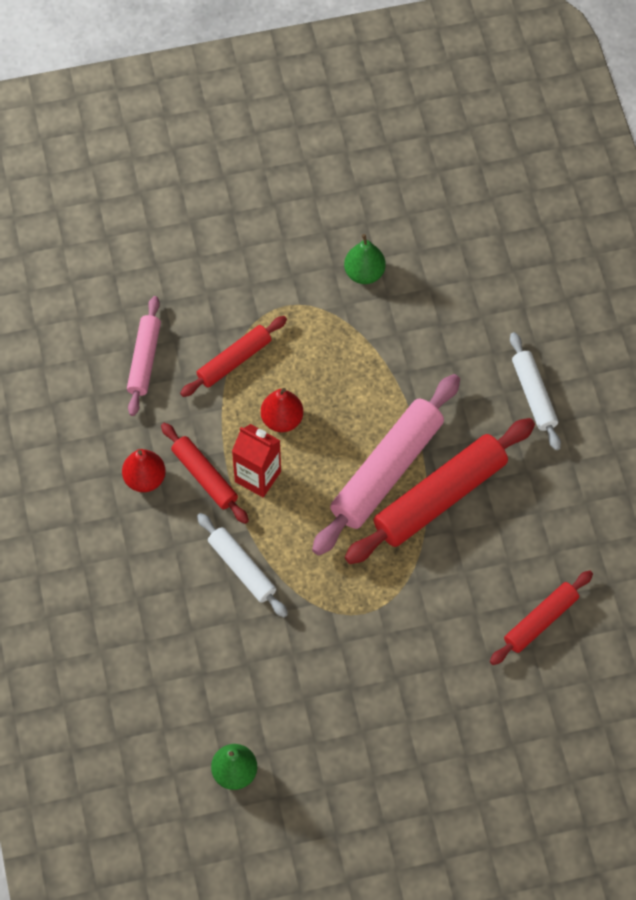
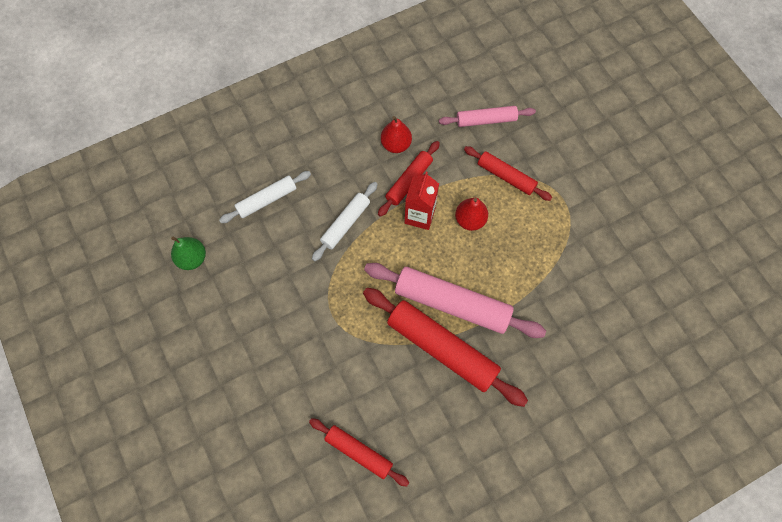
camera: 75 degrees right, 5 degrees up
green pear [344,234,386,284] -> none
white rolling pin [510,332,561,450] -> white rolling pin moved to [219,171,311,223]

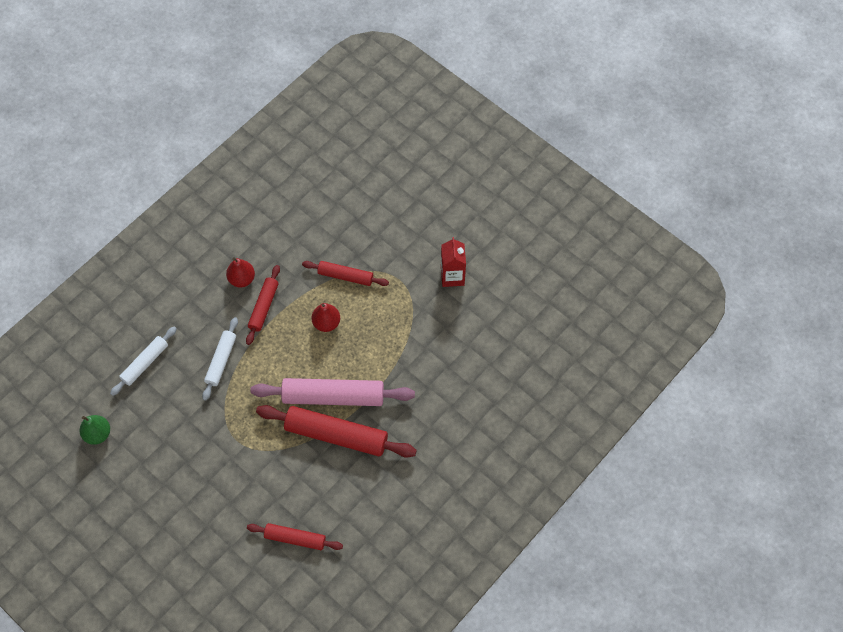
camera: 20 degrees left, 5 degrees down
red carton [405,172,439,230] -> red carton moved to [441,237,466,287]
pink rolling pin [439,106,536,127] -> none

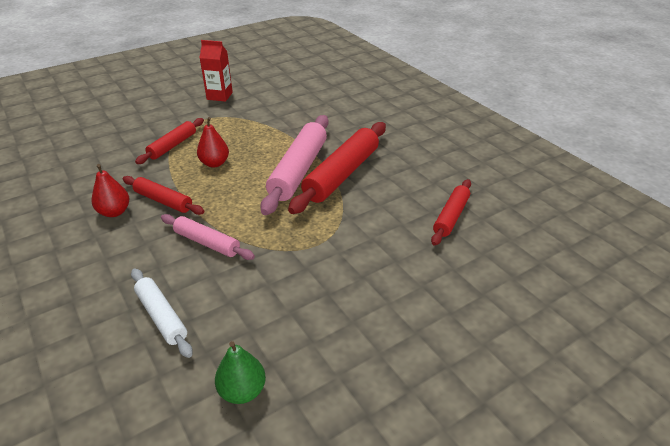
camera: 75 degrees left, 25 degrees down
white rolling pin [202,317,238,401] -> pink rolling pin [161,214,255,260]

